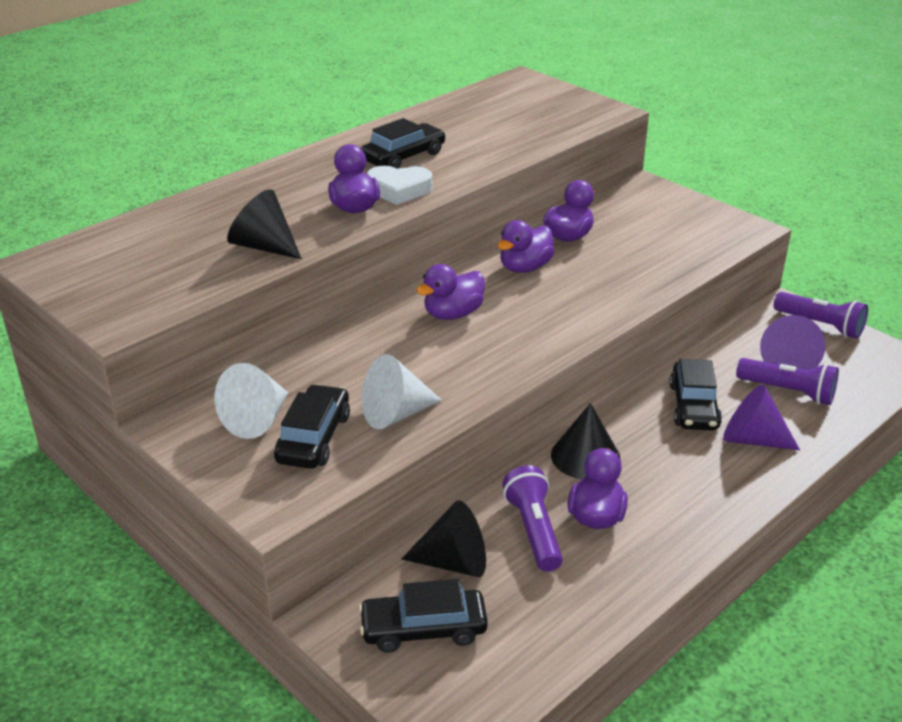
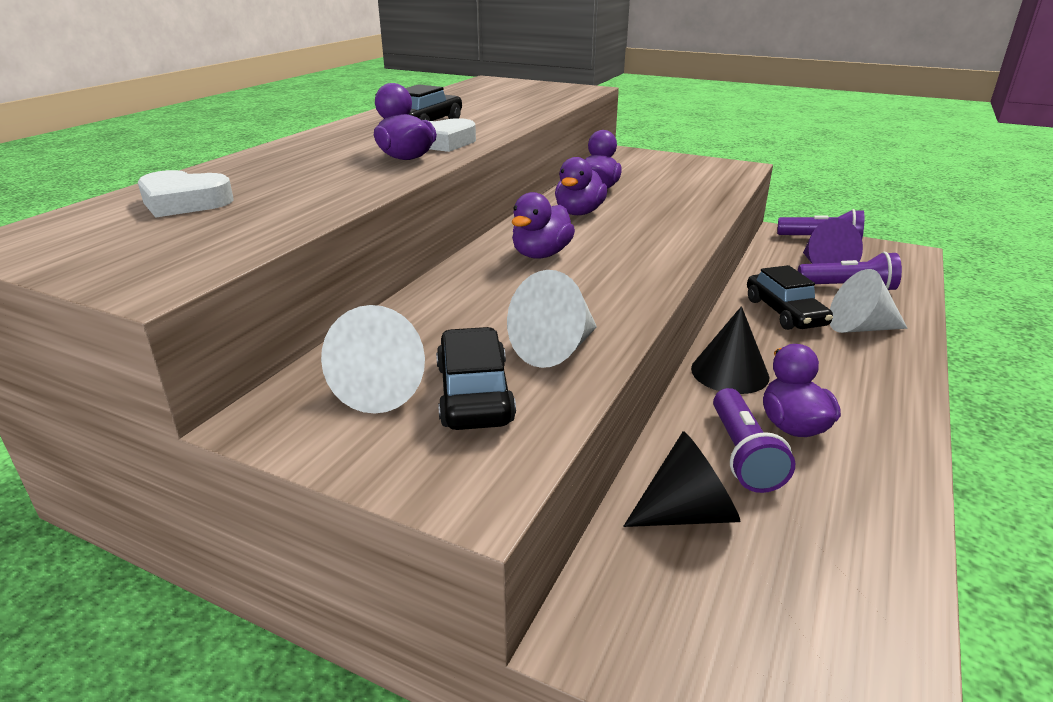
camera: 20 degrees left, 5 degrees down
black cone [227,189,302,259] -> none
black car [359,579,488,653] -> none
purple flashlight [502,465,563,572] -> purple flashlight turned 150 degrees counterclockwise [713,388,795,493]
purple cone [723,384,800,450] -> white cone [830,269,908,333]
none -> white heart [138,170,234,218]

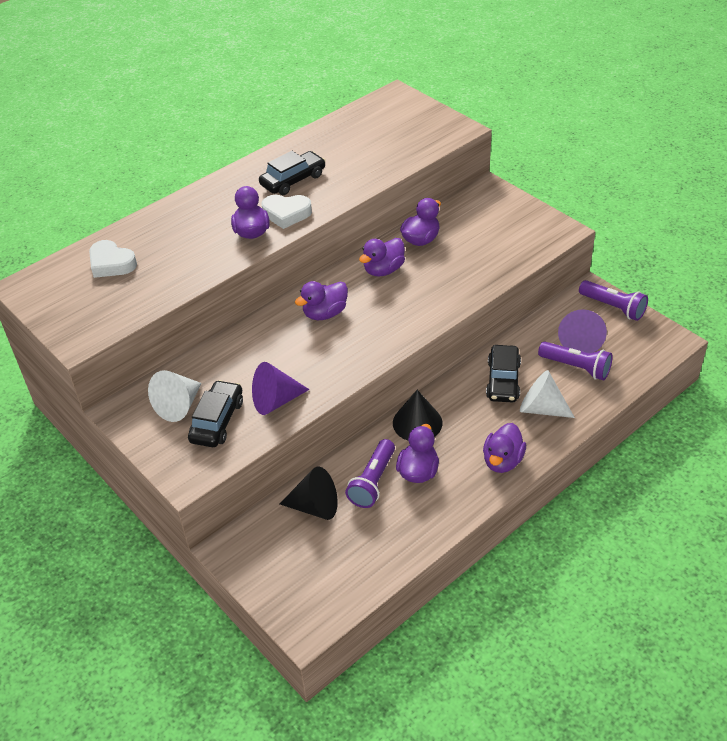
camera: 25 degrees right, 15 degrees up
white cone [507,270,597,368] -> purple cone [252,362,309,415]
none -> purple duck [483,423,526,473]

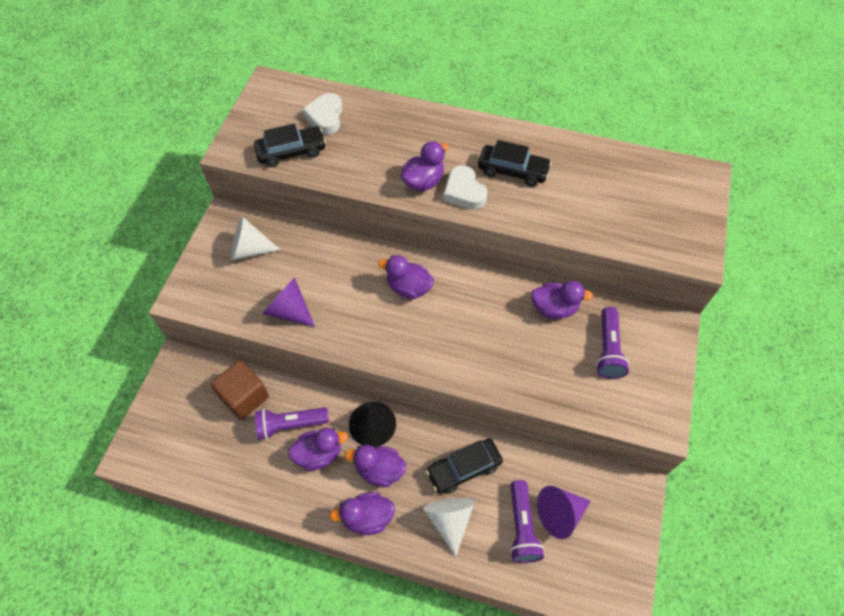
camera: 55 degrees right, 15 degrees up
black car [188,380,243,447] -> black car moved to [254,124,326,167]
black cone [280,466,338,520] -> brown cube [211,360,269,420]
purple duck [359,238,405,277] -> purple duck moved to [345,445,406,487]
purple flashlight [579,280,648,321] -> purple flashlight moved to [596,307,630,379]

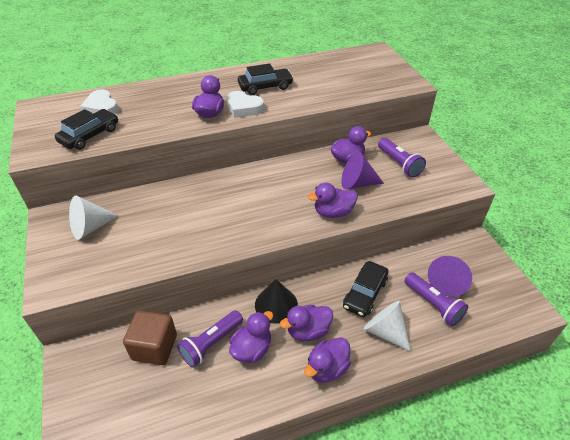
camera: 35 degrees left, 15 degrees down
purple cone [263,278,315,327] -> purple cone moved to [341,152,384,189]
purple duck [378,255,434,299] -> purple duck moved to [308,183,358,218]

